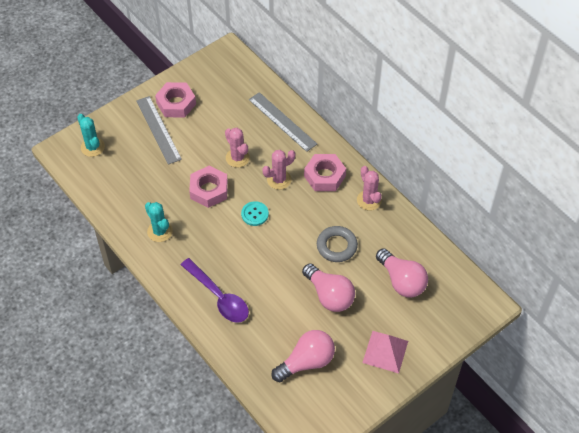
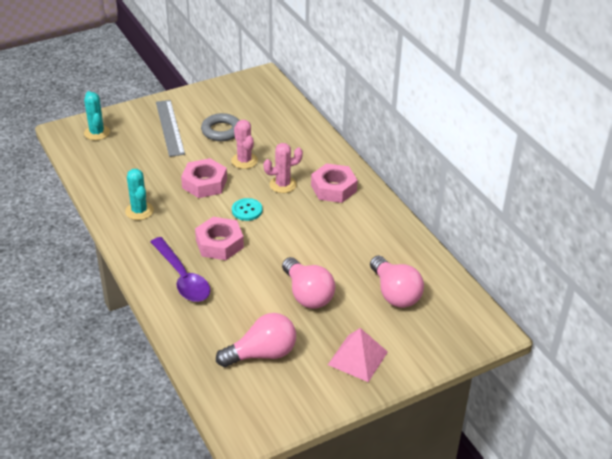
camera: 10 degrees right, 15 degrees down
pink nut [155,82,196,118] -> pink nut moved to [195,217,244,260]
grey ruler [249,92,317,152] -> none
grey ring [317,226,358,262] -> grey ring moved to [201,113,240,141]
pink cactus [357,166,382,210] -> none

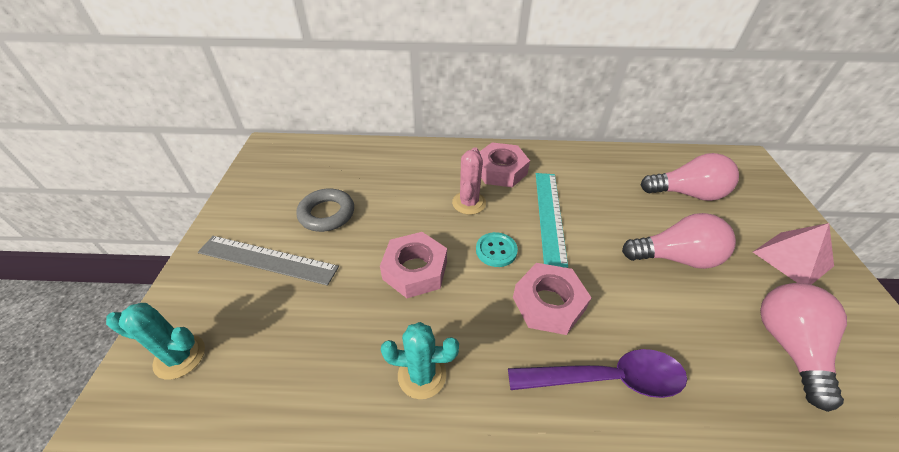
camera: 60 degrees left, 5 degrees up
pink cactus [231,120,258,169] -> none
none -> turquoise ruler [536,173,568,268]

